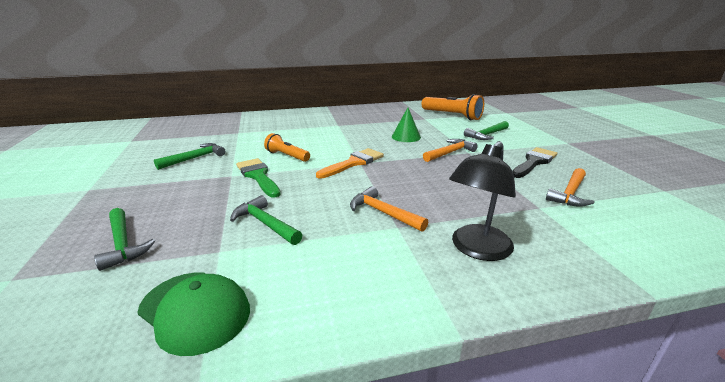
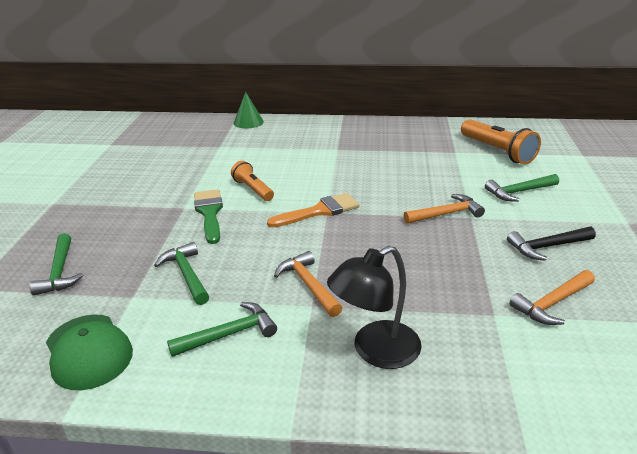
camera: 20 degrees right, 5 degrees up
green hammer [154,143,225,170] -> green hammer moved to [167,302,277,357]
green cone [392,107,421,142] -> green cone moved to [233,92,264,129]
black brush [512,147,557,178] -> black hammer [507,227,596,261]

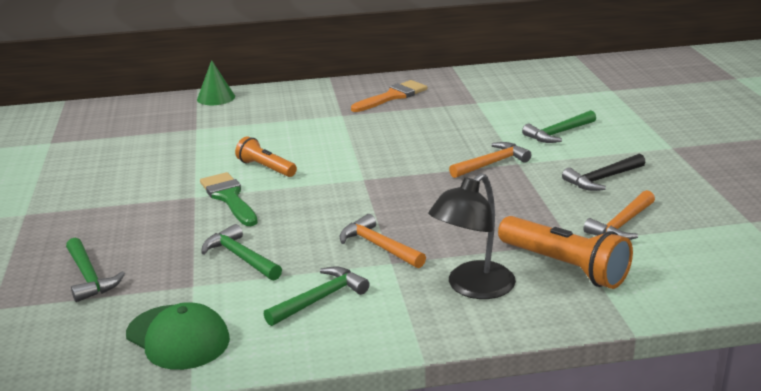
camera: 15 degrees left, 5 degrees down
orange brush [267,193,359,227] -> orange brush moved to [351,80,427,112]
orange flashlight [461,119,541,164] -> orange flashlight moved to [498,216,633,289]

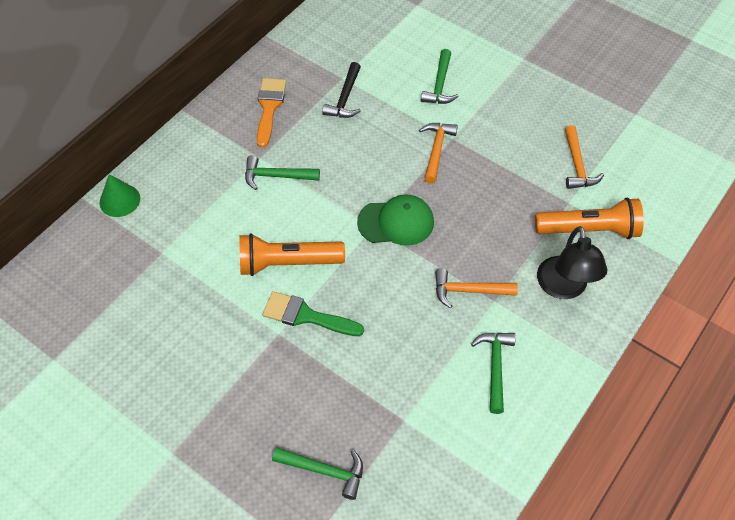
camera: 45 degrees left, 30 degrees up
green cap [126,302,230,370] -> green cap moved to [357,194,434,246]
green hammer [201,224,282,280] -> green hammer moved to [245,155,320,190]
orange flashlight [235,136,297,177] -> orange flashlight [240,233,345,276], size x1.63
black hammer [562,153,646,191] -> black hammer moved to [322,62,361,118]

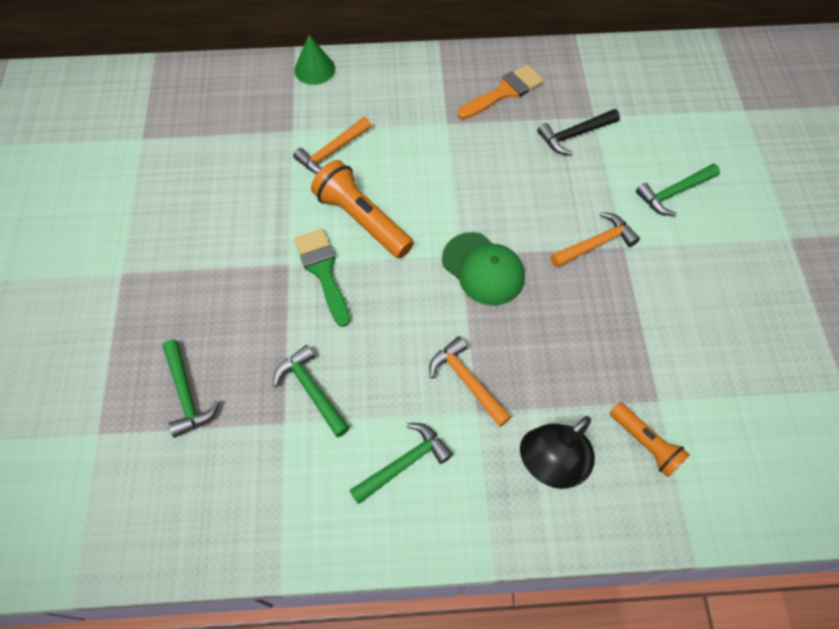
camera: 50 degrees right, 5 degrees up
green hammer [245,155,320,190] -> green hammer moved to [273,345,350,437]
orange flashlight [535,198,644,239] -> orange flashlight [610,402,690,477], size x0.61
orange hammer [565,125,604,189] -> orange hammer moved to [293,117,371,174]

